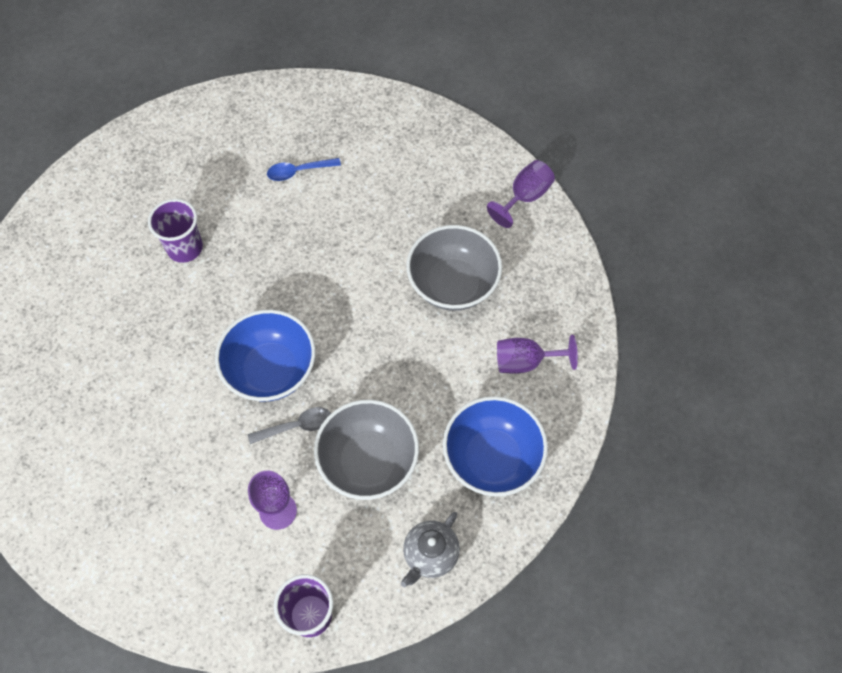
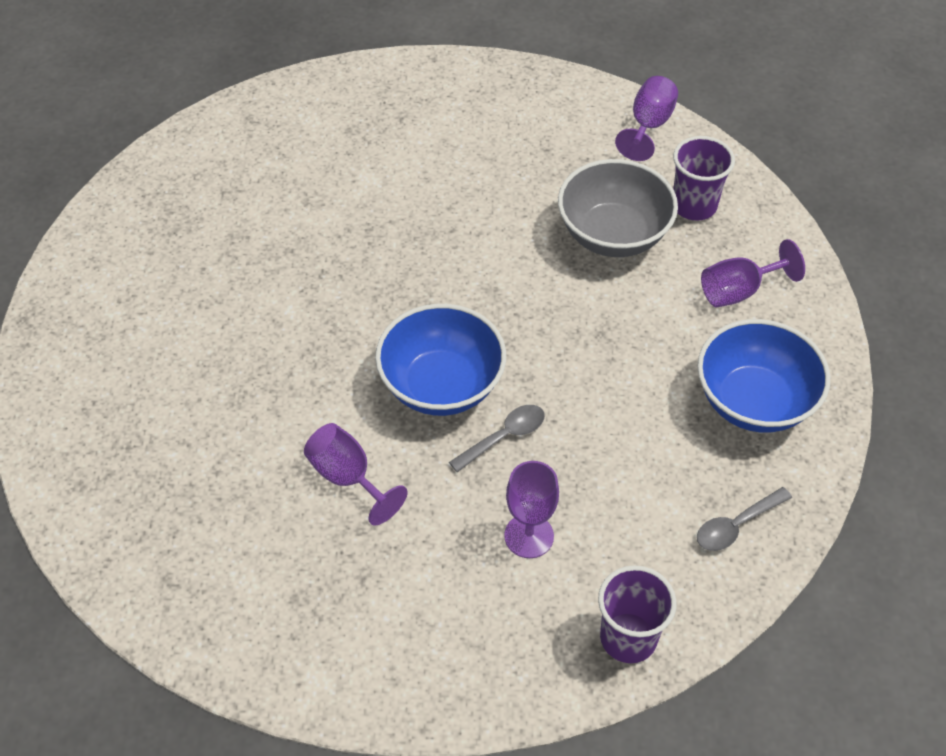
camera: 20 degrees left, 10 degrees down
purple cup [148,199,203,263] -> purple cup moved to [673,136,735,221]
blue spoon [267,158,341,181] -> none
grey bowl [314,400,419,500] -> none
grey teapot [401,512,460,587] -> grey spoon [697,487,792,551]
none -> purple goblet [304,423,408,525]

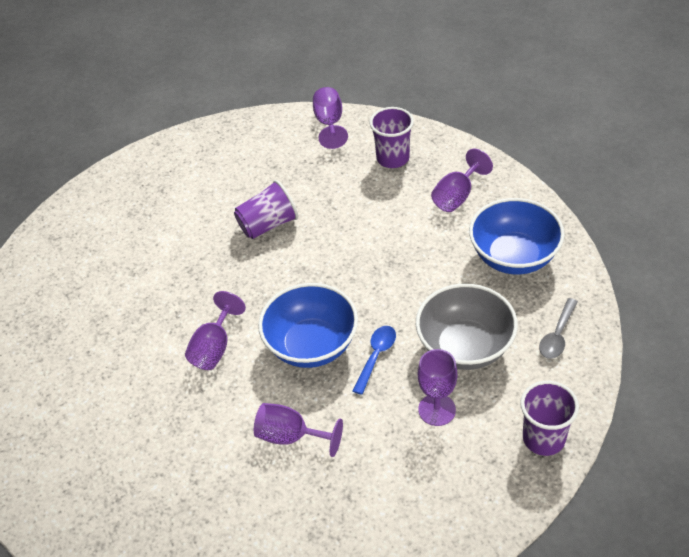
camera: 25 degrees left, 5 degrees down
grey spoon [449,405,545,472] -> blue spoon [353,326,396,395]
grey bowl [558,159,678,257] -> grey bowl moved to [416,284,518,370]
none -> purple goblet [185,291,246,370]
none -> purple cup [234,180,298,239]

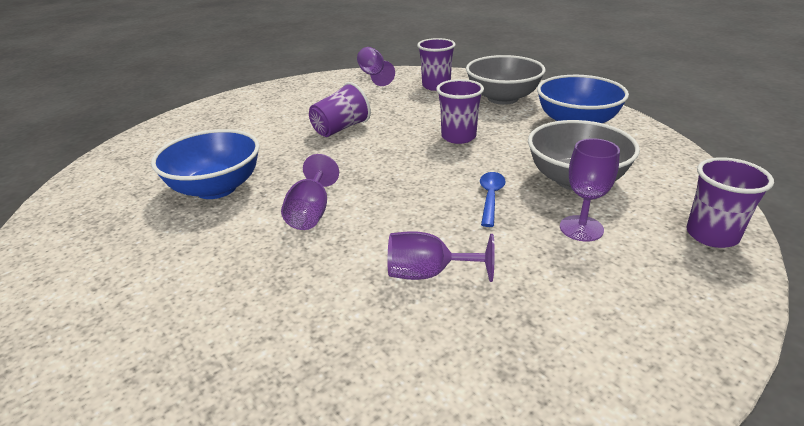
camera: 15 degrees left, 15 degrees down
blue bowl [258,283,358,368] -> blue bowl moved to [151,129,260,199]
purple goblet [431,149,493,212] -> grey bowl [466,55,545,105]
grey spoon [539,298,578,359] -> none
none -> purple cup [436,79,484,144]

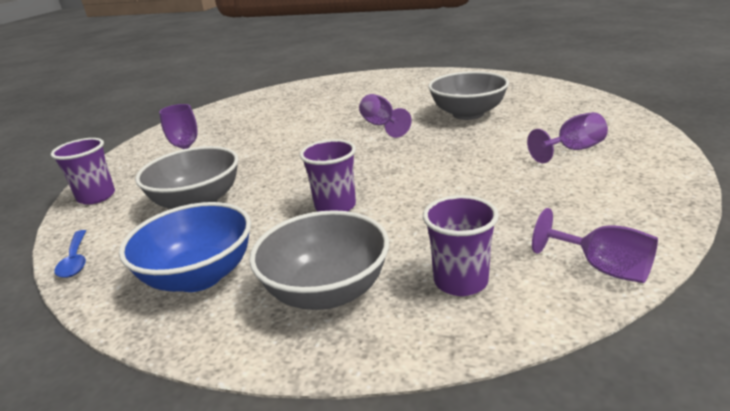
camera: 150 degrees right, 5 degrees down
blue bowl [151,129,260,199] -> grey bowl [428,71,509,120]
purple cup [309,82,371,137] -> none
purple goblet [388,231,495,282] -> purple goblet moved to [527,112,608,163]
blue spoon [480,172,506,227] -> blue spoon moved to [54,230,86,278]

